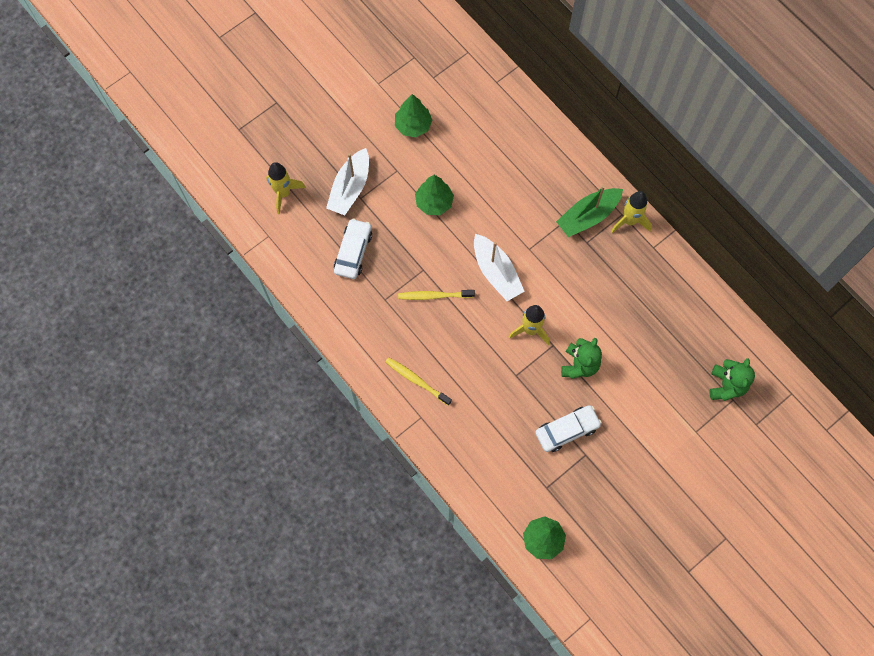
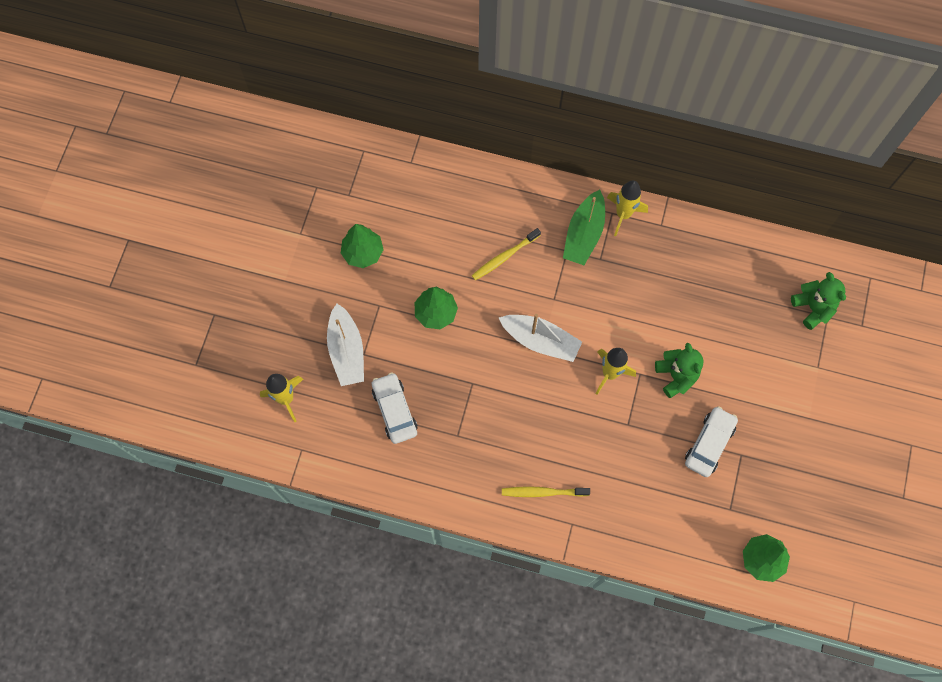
camera: 35 degrees left, 0 degrees up
yellow toothbrush [398,290,475,300] -> yellow toothbrush moved to [471,228,541,280]

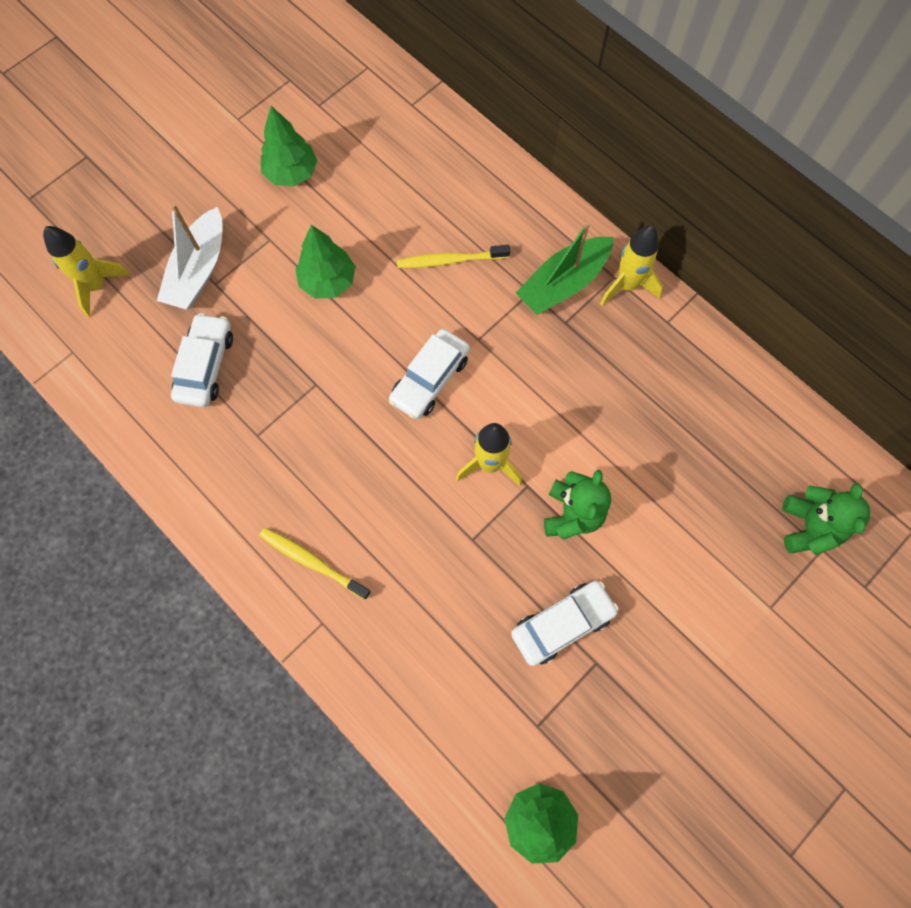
camera: 30 degrees right, 0 degrees up
white boat [499,314,582,362] -> white car [389,329,470,419]

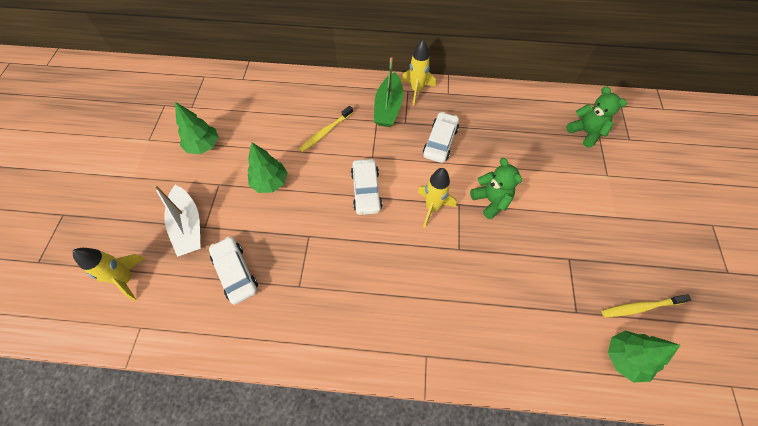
camera: 40 degrees left, 10 degrees down
yellow toothbrush [259,528,371,600] -> yellow toothbrush moved to [601,294,691,317]
white car [511,581,619,666] -> white car moved to [423,112,459,163]

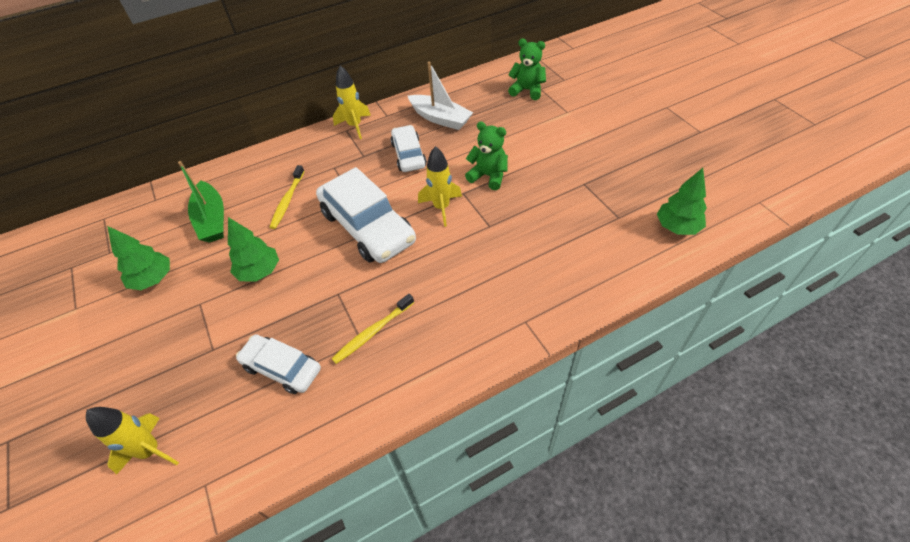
camera: 30 degrees left, 10 degrees down
white boat [153,185,201,257] -> white boat moved to [408,62,473,130]
white car [351,159,382,215] -> white car [316,167,416,263], size x1.71
green boat [374,57,403,127] -> green boat moved to [178,161,224,243]
yellow toothbrush [601,294,691,317] -> yellow toothbrush moved to [332,294,414,364]

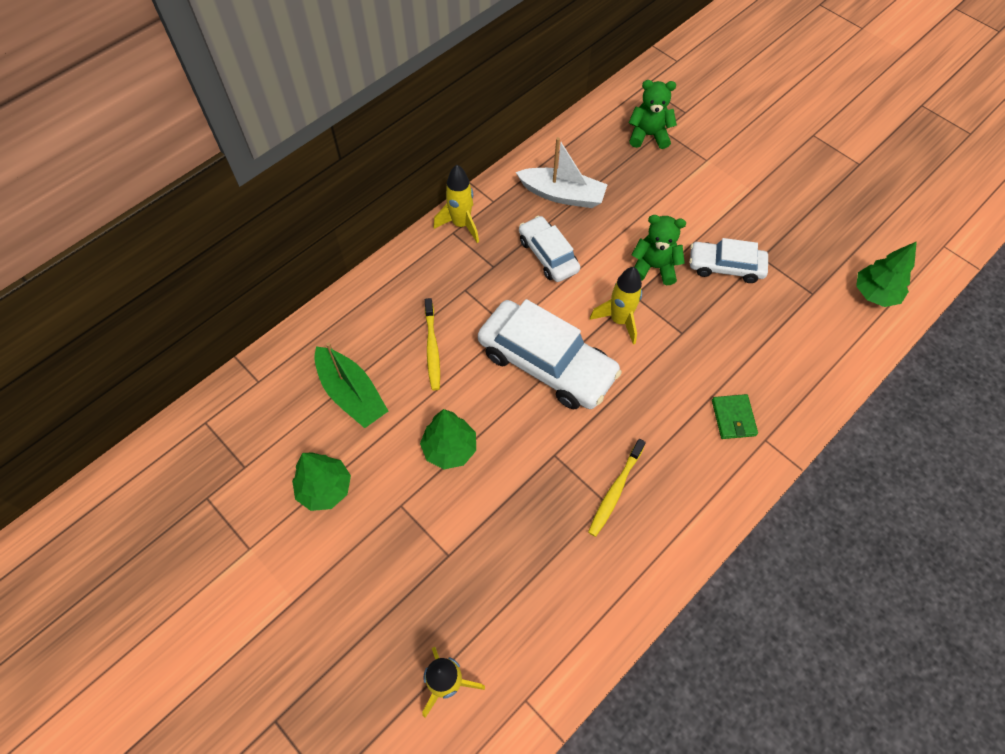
camera: 20 degrees left, 10 degrees up
white car [236,334,321,394] -> white car moved to [689,238,768,283]
none -> green wallet [712,394,758,439]

